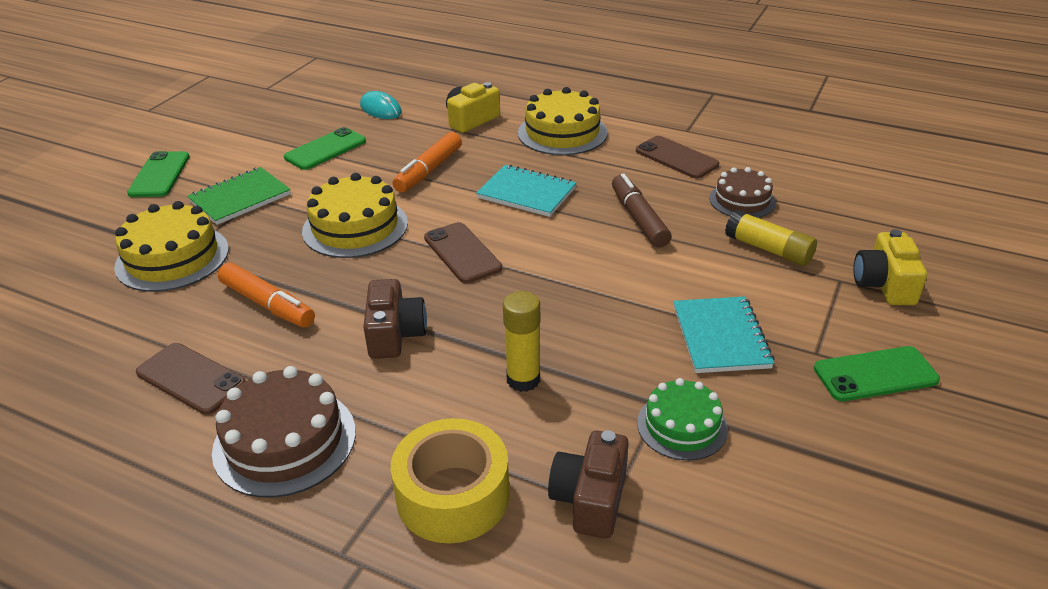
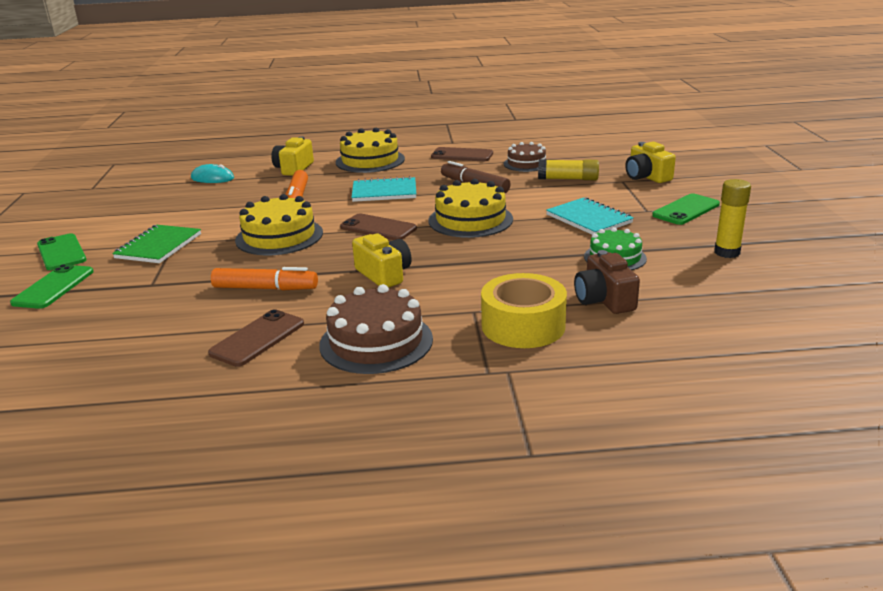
camera: 30 degrees left, 10 degrees down
yellow cake [114,201,229,292] -> yellow cake moved to [429,179,513,238]
brown phone [136,343,246,415] -> brown phone turned 60 degrees counterclockwise [208,309,304,367]
green phone [284,127,366,170] -> green phone moved to [10,264,94,309]
brown camera [363,279,427,359] -> yellow camera [352,233,412,288]
yellow glue stick [503,291,540,392] -> yellow glue stick moved to [714,179,751,258]

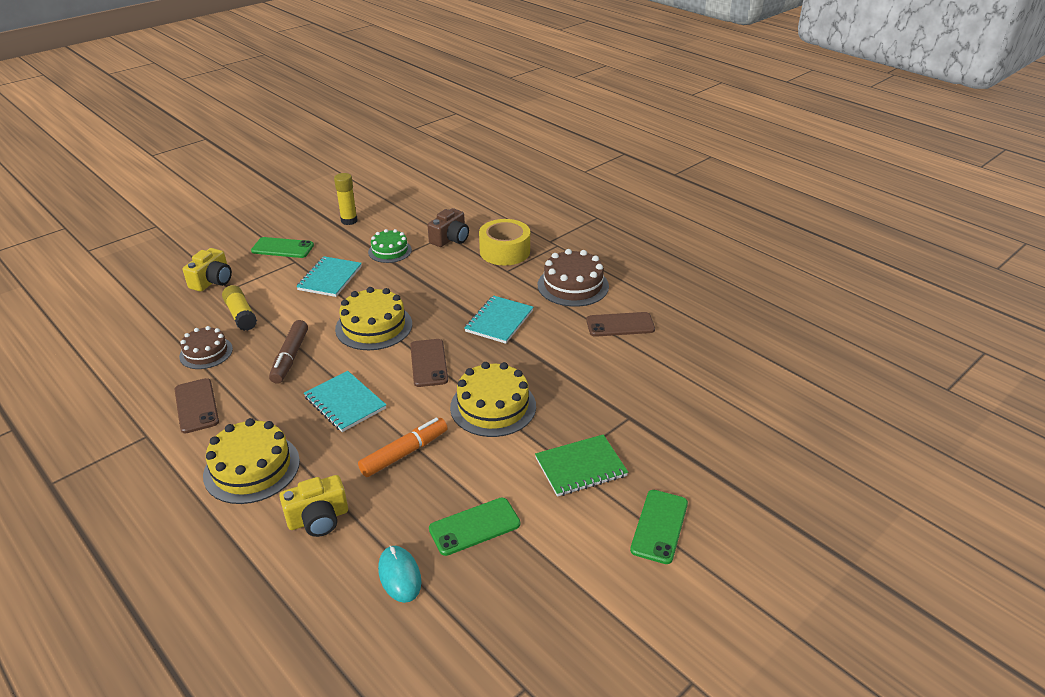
camera: 130 degrees left, 10 degrees up
green phone [10,264,94,309] -> green phone moved to [429,497,520,556]
orange marker [211,267,318,290] -> none
yellow camera [352,233,412,288] -> turquoise notebook [464,295,533,344]

